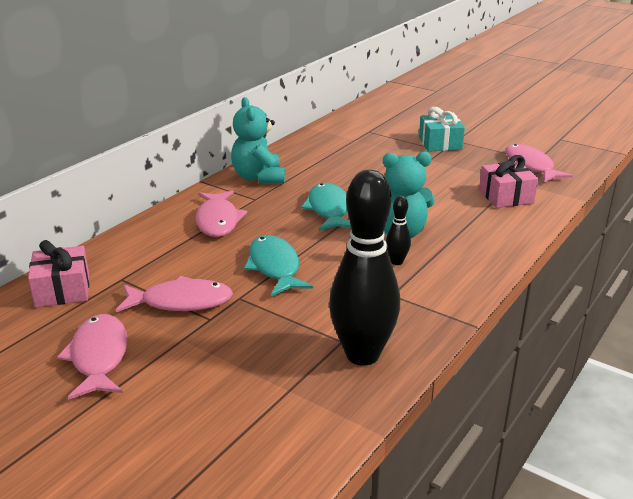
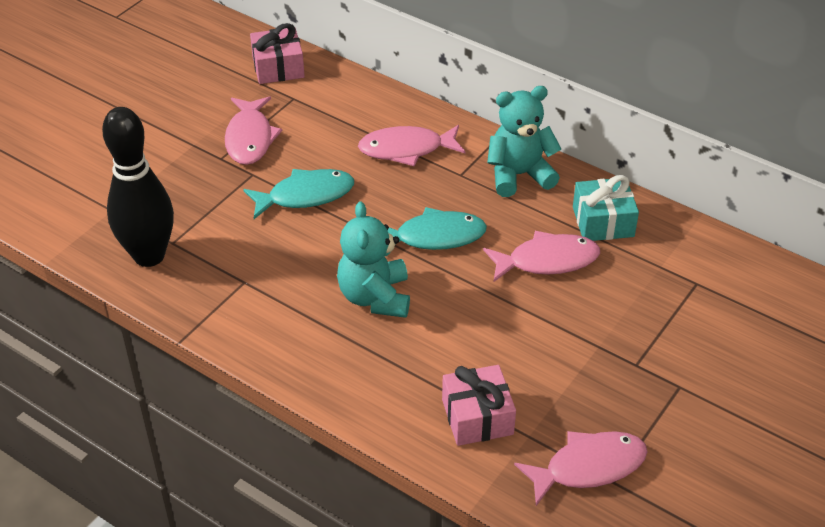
camera: 90 degrees right, 15 degrees up
pink fish [57,314,128,400] -> pink fish moved to [483,231,600,282]
black bowling pin [386,196,411,265] -> none
turquoise gift [419,107,465,152] -> turquoise gift moved to [573,175,639,241]

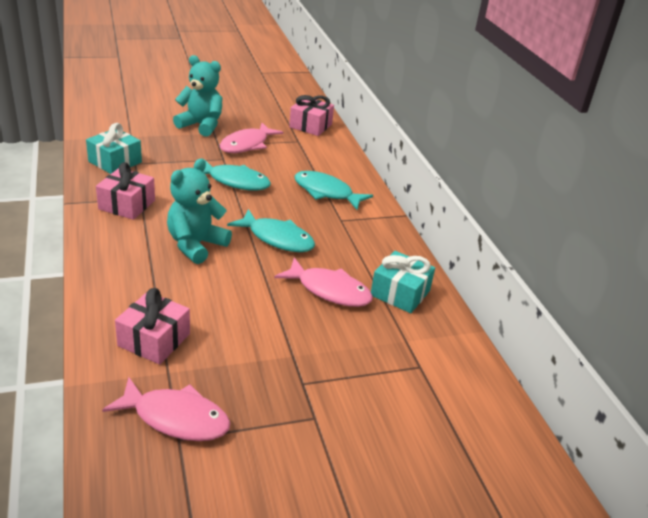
camera: 35 degrees right, 10 degrees down
black bowling pin [102,107,174,267] -> turquoise gift [86,123,142,174]
pink fish [358,125,465,166] -> turquoise fish [294,171,373,210]
turquoise teddy bear [487,86,561,197] -> turquoise teddy bear moved to [173,55,223,137]
none -> pink gift [96,162,155,220]

